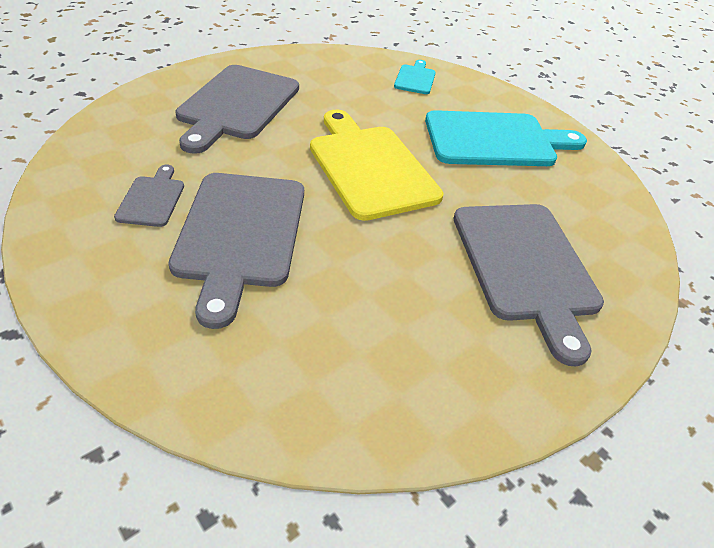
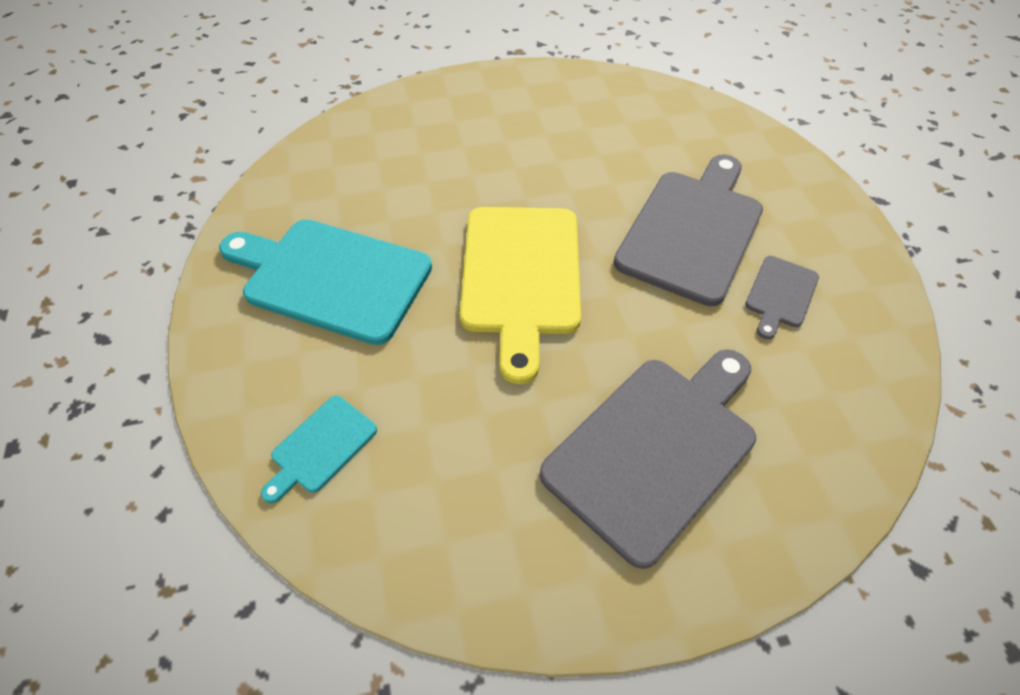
camera: 150 degrees left, 10 degrees up
grey cutting board [454,204,604,366] -> none

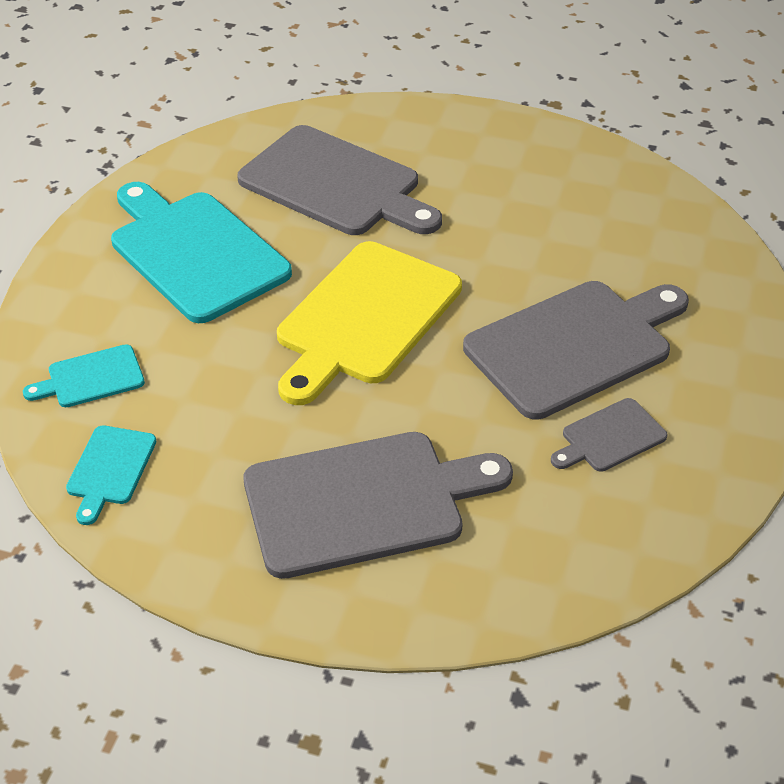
camera: 30 degrees right, 10 degrees down
none -> turquoise cutting board [66,426,156,525]
none -> grey cutting board [237,125,442,235]

